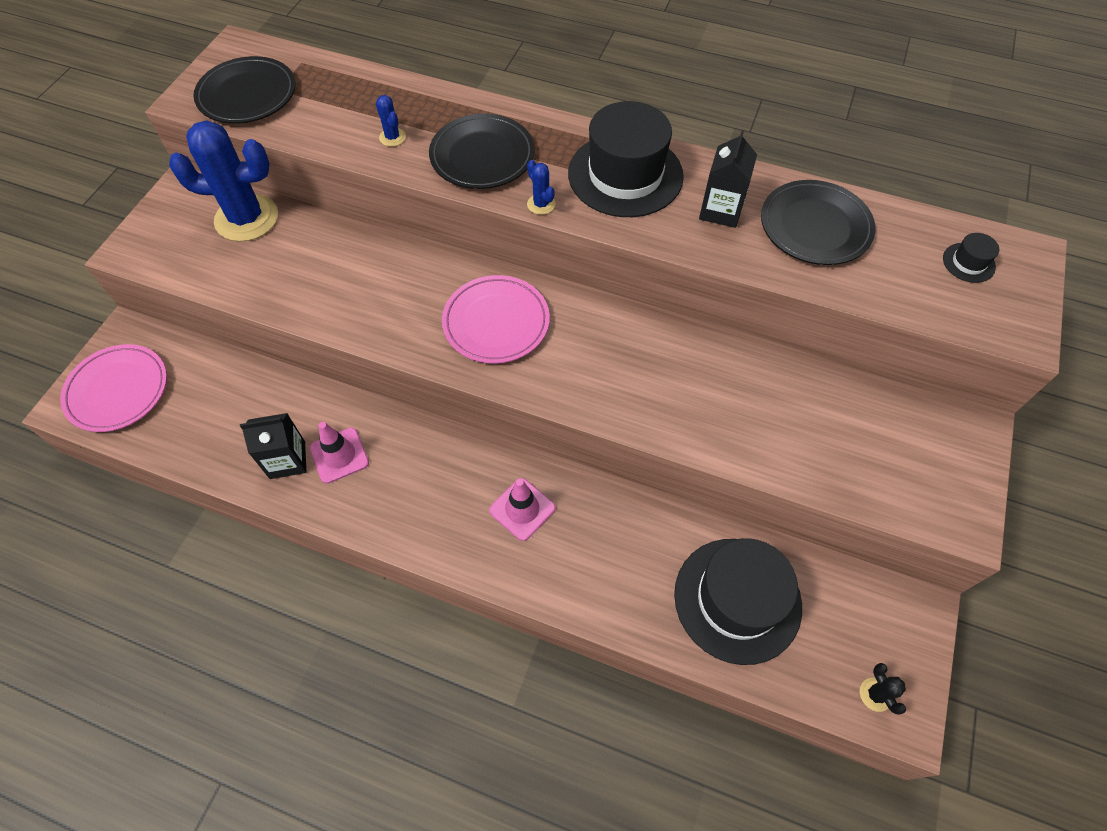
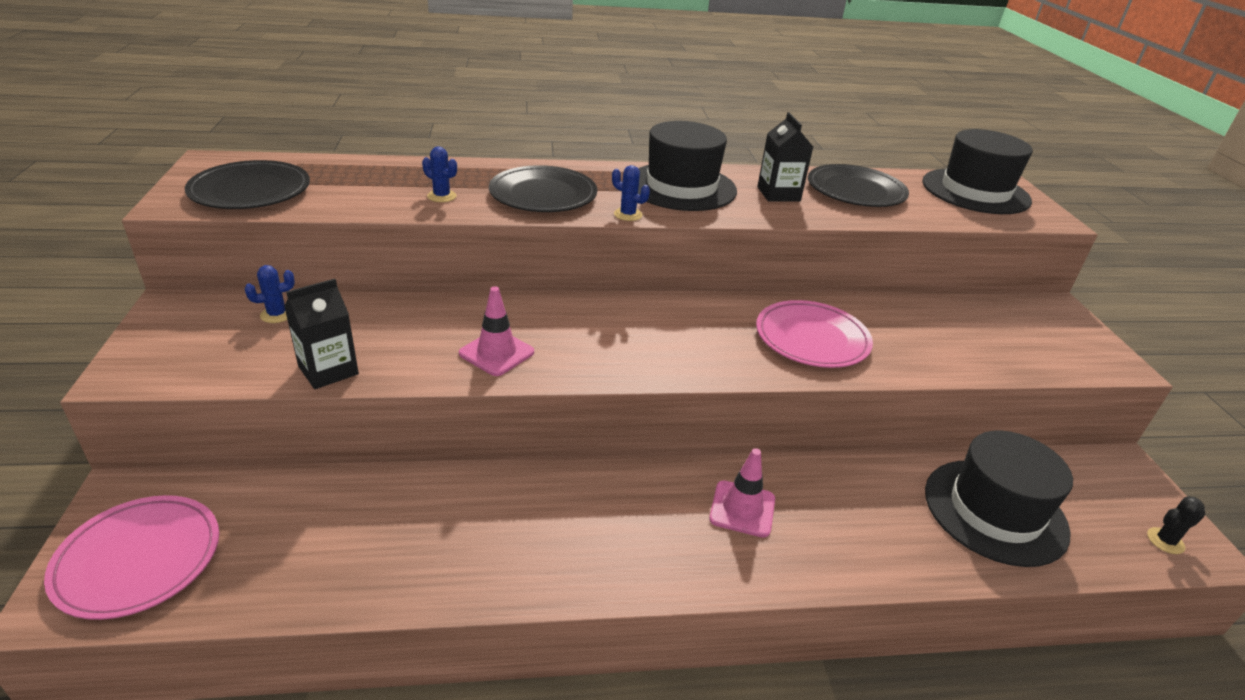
camera: 30 degrees left, 25 degrees down
blue cactus [169,120,278,242] -> blue cactus [245,265,295,323], size x0.40
black carton [240,413,306,479] -> black carton moved to [284,279,359,389]
pink traffic cone [310,422,369,484] -> pink traffic cone moved to [459,287,534,376]
pink plate [442,275,550,364] -> pink plate moved to [756,300,873,368]
black cactus [860,663,906,715] -> black cactus turned 60 degrees counterclockwise [1147,496,1206,554]
black hat [943,233,999,283] -> black hat [922,129,1033,214], size x2.44

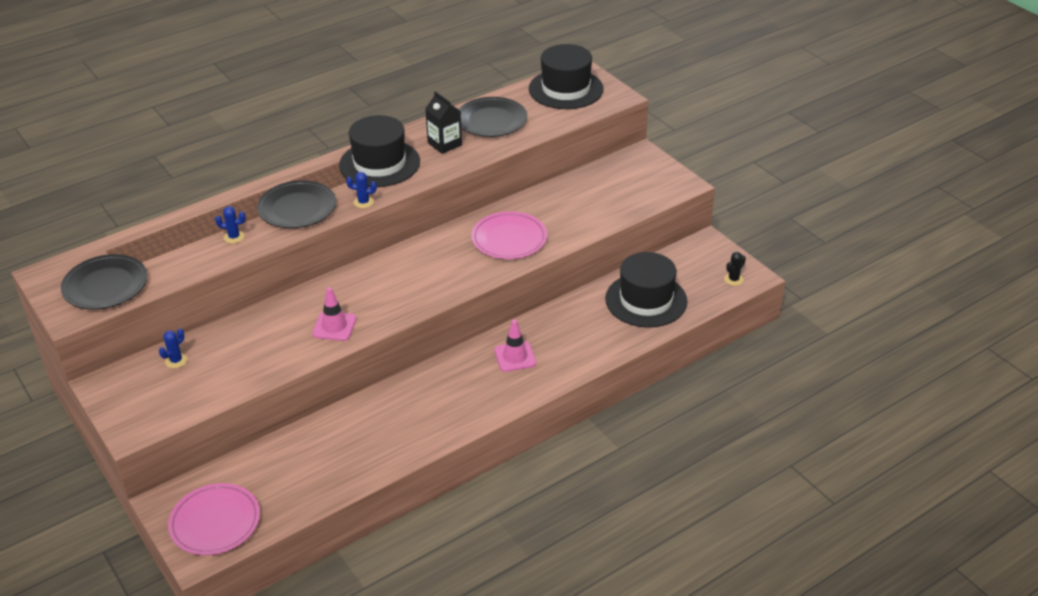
camera: 25 degrees left, 5 degrees up
black carton [284,279,359,389] -> none

